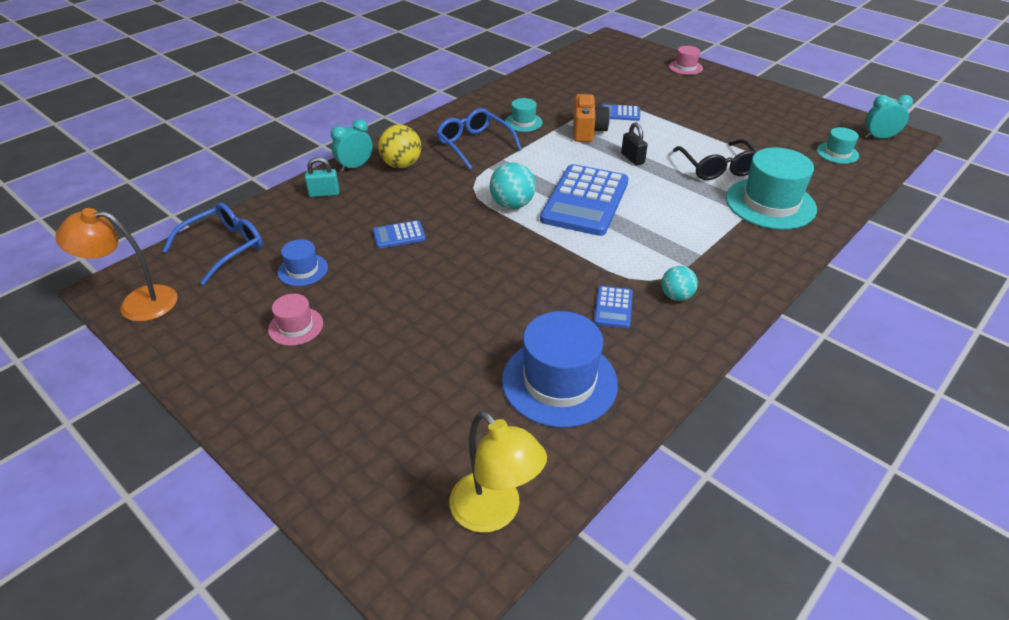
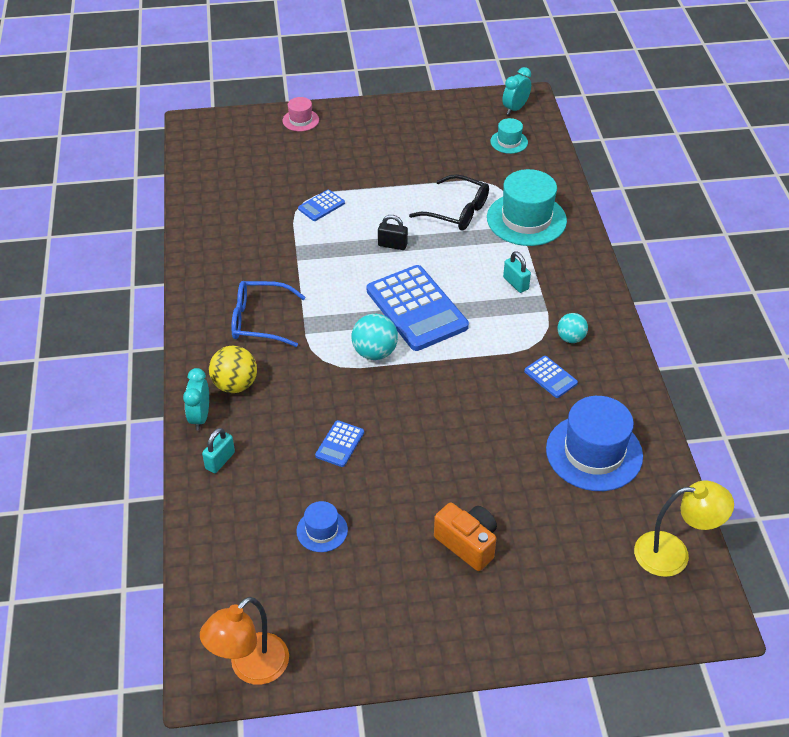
camera: 50 degrees left, 5 degrees up
blue glasses [162,203,263,285] -> none
pink hat [268,294,323,346] -> none
turquoise hat [505,98,543,132] -> none
orange camera [573,94,610,142] -> orange camera moved to [434,503,497,571]
none -> turquoise padlock [503,251,531,293]

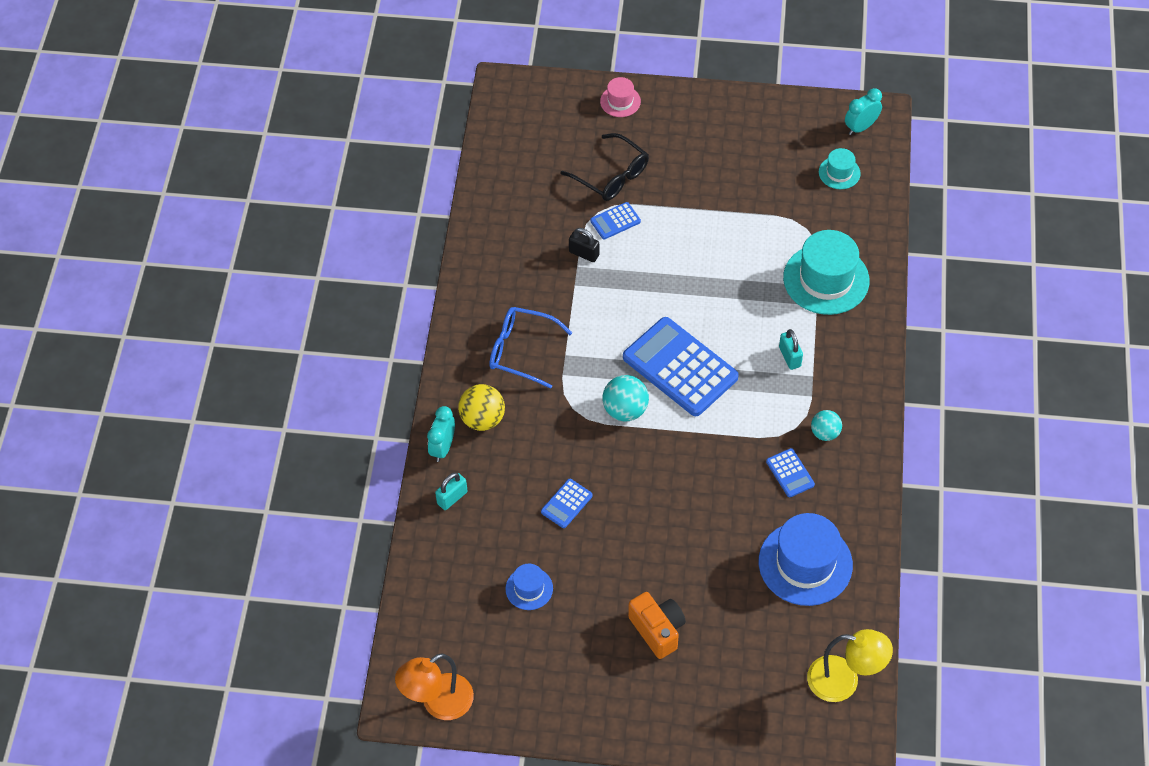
camera: 15 degrees right, 10 degrees up
blue calculator [367,265,469,351] -> blue calculator turned 150 degrees clockwise [623,317,739,416]
black padlock [378,215,408,250] -> black padlock moved to [569,228,599,262]
black glasses [409,174,489,231] -> black glasses moved to [560,133,649,201]

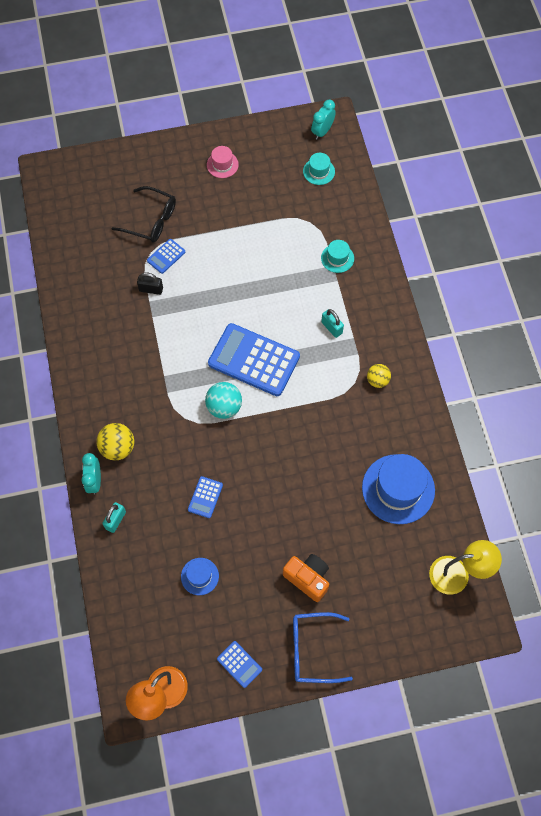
camera: 20 degrees left, 10 degrees up
blue glasses [489,307,572,389] -> blue glasses moved to [293,612,353,683]
pink hat [600,77,641,117] -> pink hat moved to [207,146,239,178]
blue calculator [766,448,815,497] -> blue calculator moved to [217,641,262,688]
turquoise hat [783,230,869,315] -> turquoise hat [321,240,354,273], size x0.50
turquoise ball [811,410,842,441] -> yellow ball [367,364,391,388]

